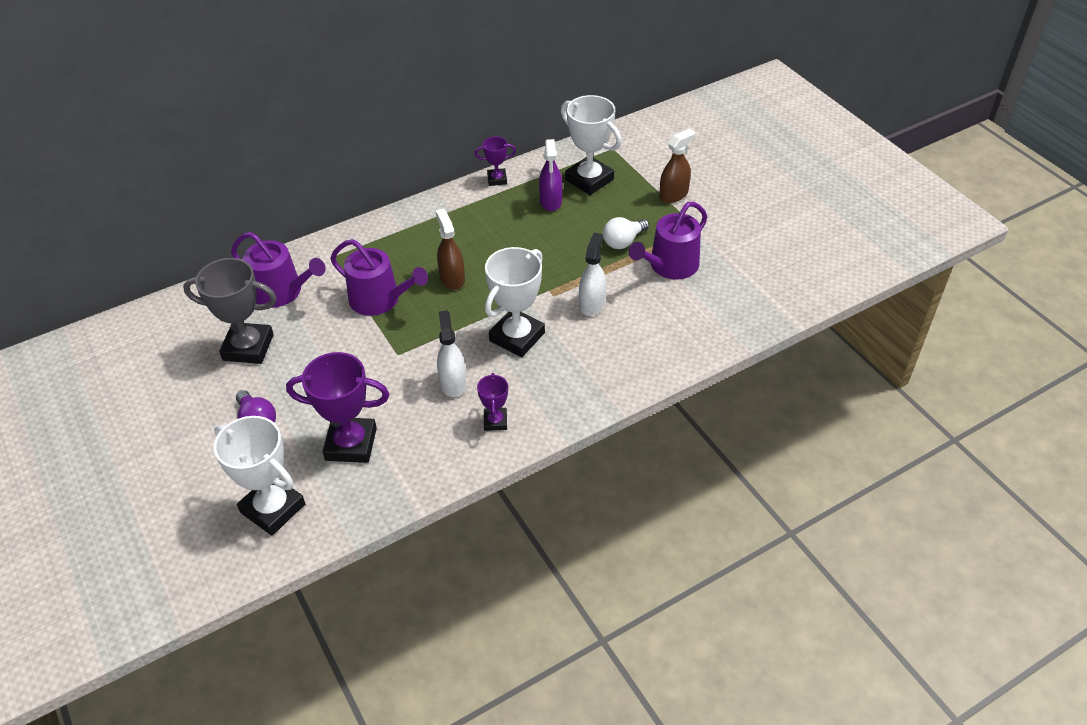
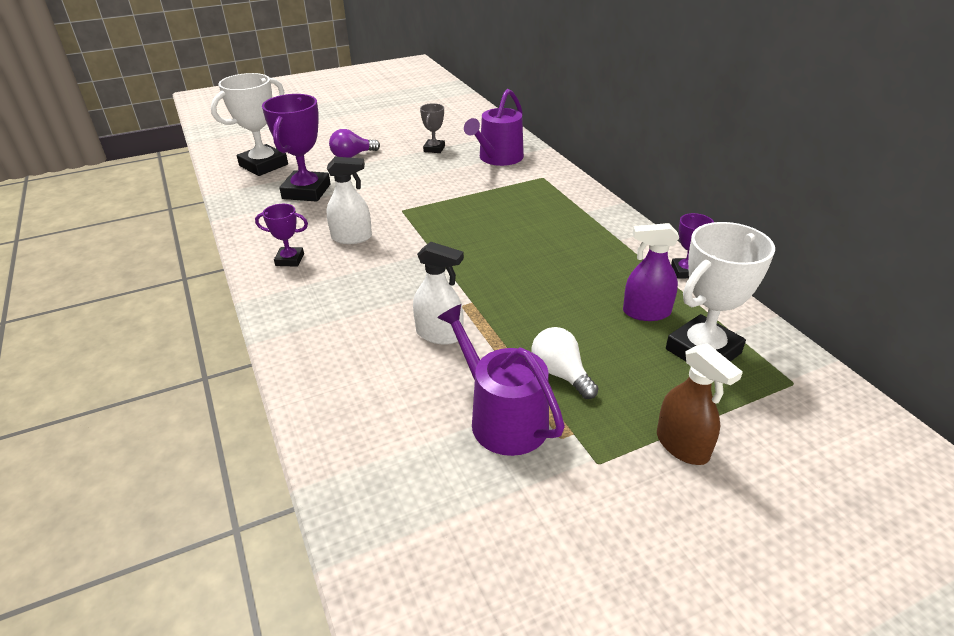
camera: 95 degrees right, 10 degrees down
grey trophy [183,258,277,364] -> grey trophy [420,103,445,153], size x0.52
purple watering can [330,239,428,316] -> none
brown spray bottle [435,208,465,290] -> none
white trophy [485,247,545,357] -> none

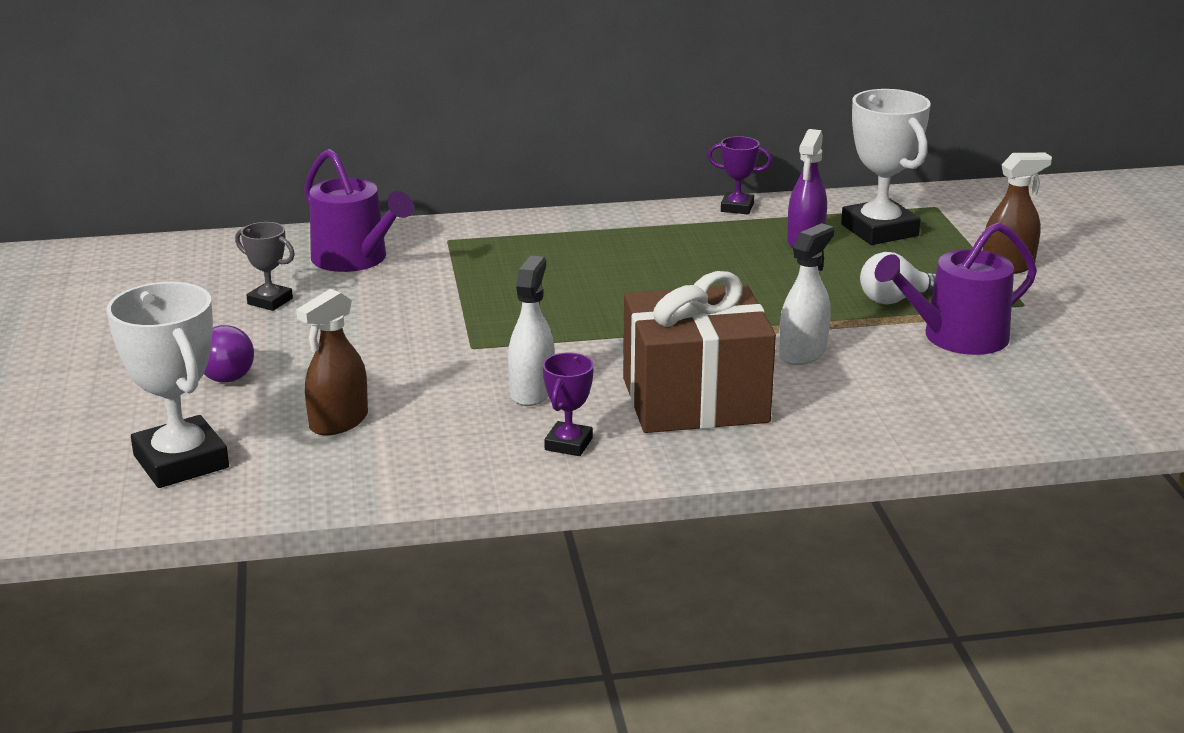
camera: 75 degrees left, 10 degrees down
purple trophy [262,94,331,202] -> brown spray bottle [296,289,368,436]
none -> brown gift [623,271,776,433]

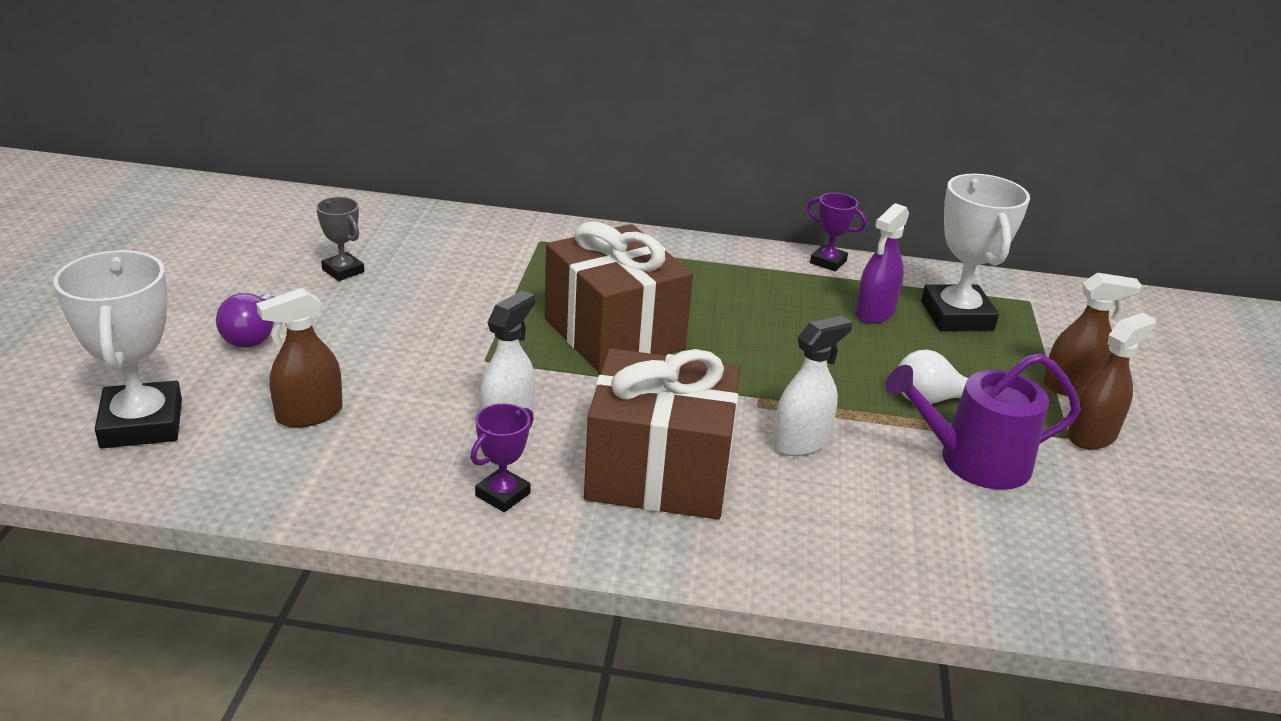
camera: 15 degrees right, 5 degrees up
purple watering can [304,149,413,272] -> none
none -> brown gift [545,221,693,373]
none -> brown spray bottle [1067,313,1156,449]

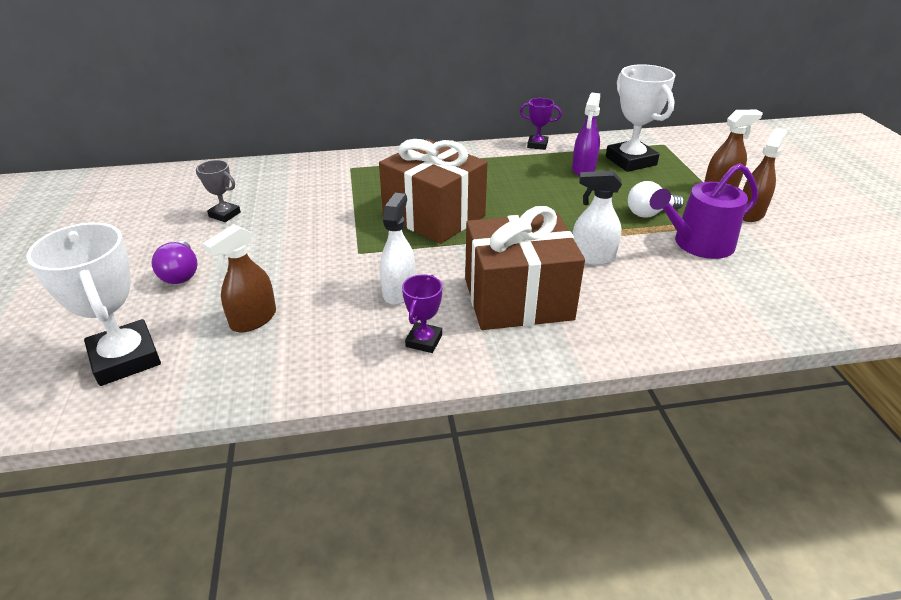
camera: 15 degrees left, 5 degrees up
white spray bottle [773,315,853,456] -> white spray bottle turned 120 degrees counterclockwise [572,171,622,265]

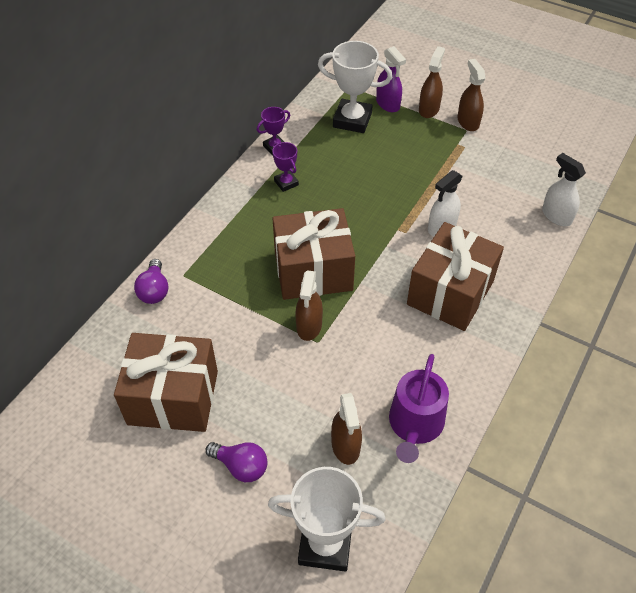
camera: 50 degrees left, 15 degrees up
grey trophy [196,160,241,222] -> brown gift [114,333,218,432]
white spray bottle [380,193,415,305] -> white spray bottle moved to [542,153,586,226]
purple trophy [402,274,442,353] -> purple trophy moved to [272,142,299,192]
purple spray bottle [572,93,600,176] -> purple spray bottle moved to [376,46,406,112]
white light bulb [628,181,684,218] -> none
purple watering can [650,163,758,259] -> purple watering can moved to [389,354,449,463]
none -> purple light bulb [134,259,168,304]
none -> brown spray bottle [295,270,323,341]

